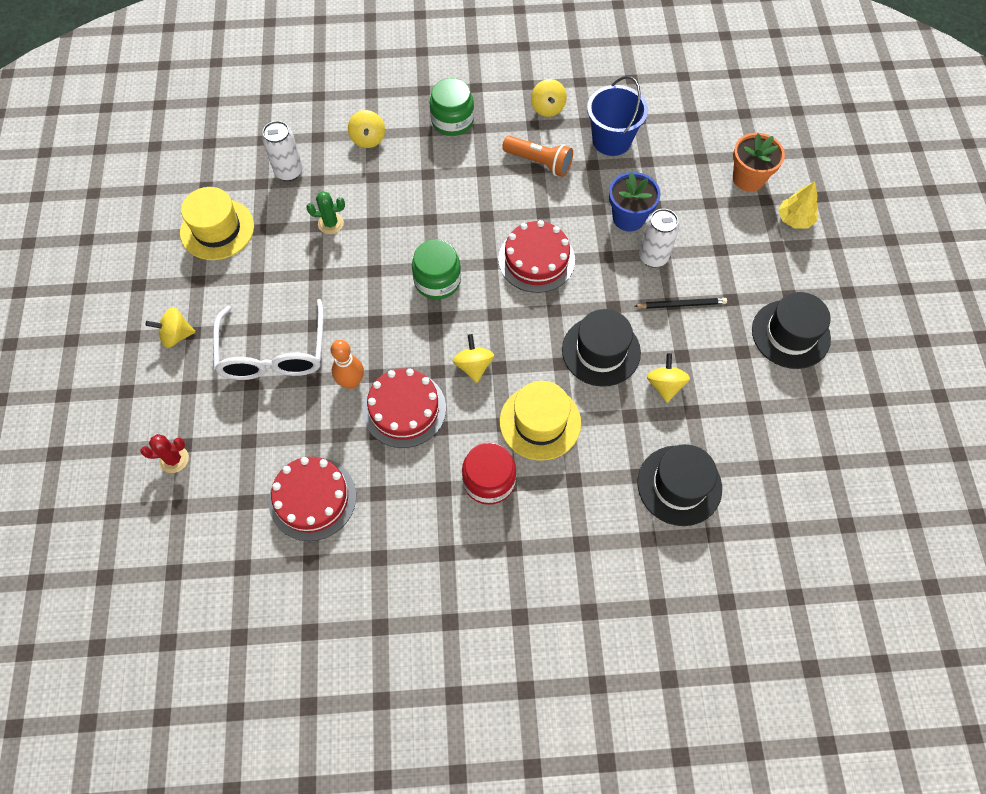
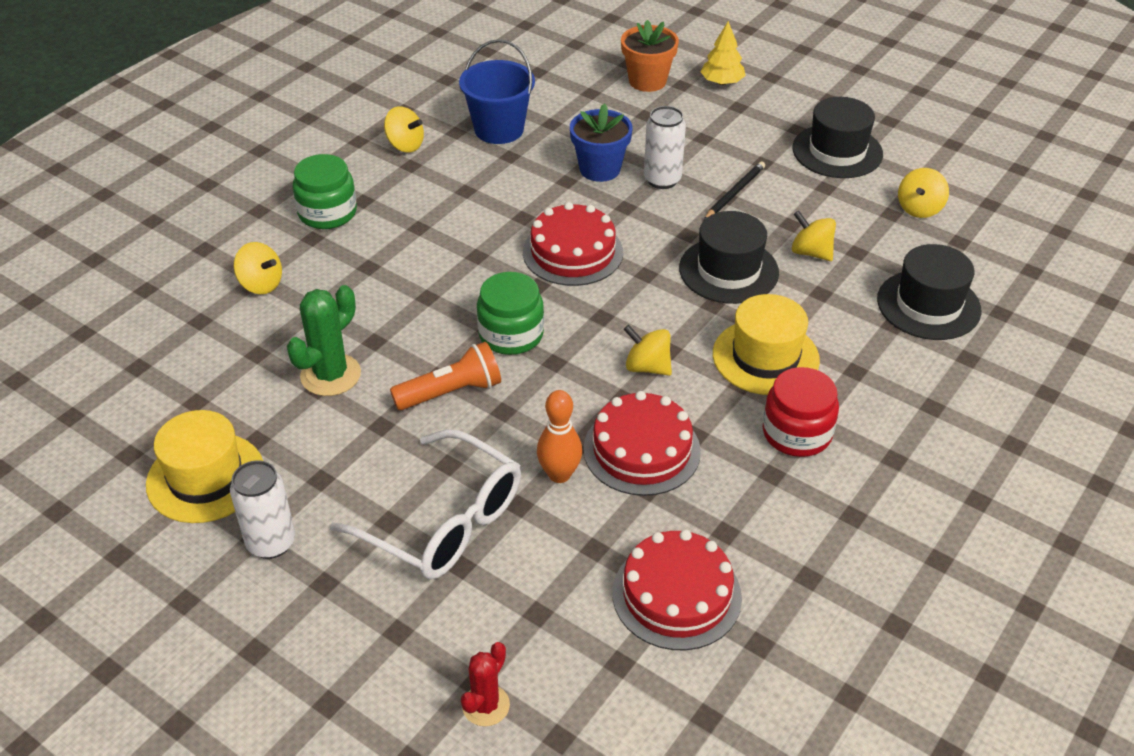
camera: 50 degrees left, 20 degrees down
yellow spinning top [146,307,195,348] -> yellow spinning top moved to [898,168,949,218]
white can [262,121,303,181] -> white can moved to [230,460,295,559]
green cactus [306,191,345,234] -> green cactus [287,285,361,396], size x1.58
orange flashlight [502,136,573,177] -> orange flashlight moved to [390,342,501,410]

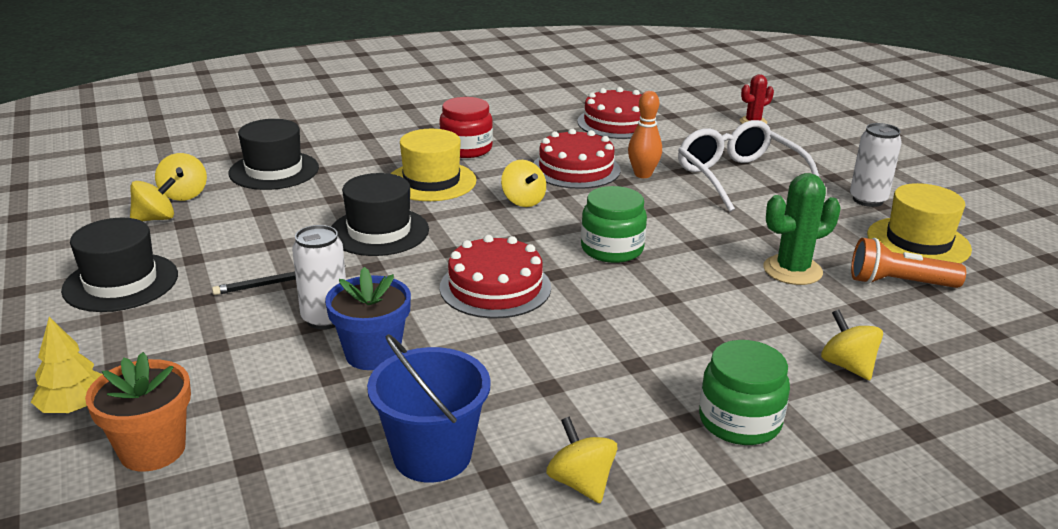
camera: 150 degrees left, 15 degrees down
orange flashlight [390,342,501,410] -> orange flashlight moved to [851,238,966,288]
yellow spinning top [792,211,836,261] -> yellow spinning top moved to [155,153,207,201]

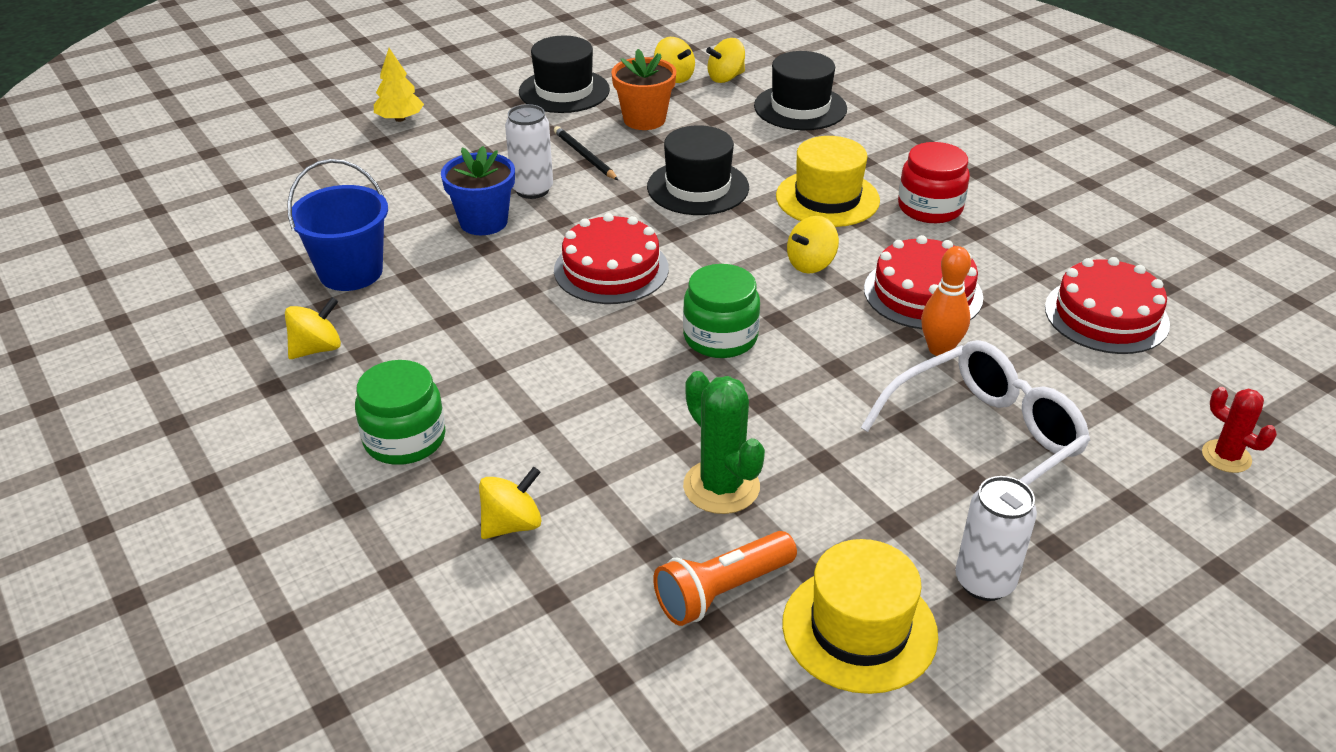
camera: 80 degrees right, 10 degrees up
orange flower pot [85,352,191,472] -> orange flower pot moved to [611,49,676,130]
orange flashlight [851,238,966,288] -> orange flashlight turned 120 degrees counterclockwise [653,531,797,626]

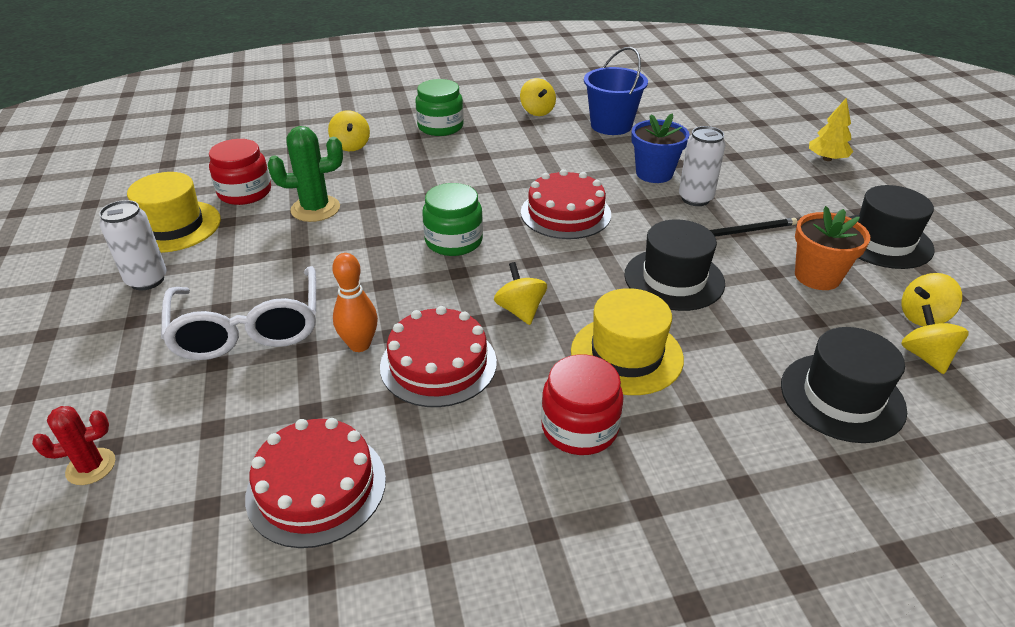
camera: 110 degrees right, 0 degrees up
orange flashlight [653,531,797,626] -> red jar [209,139,271,205]

